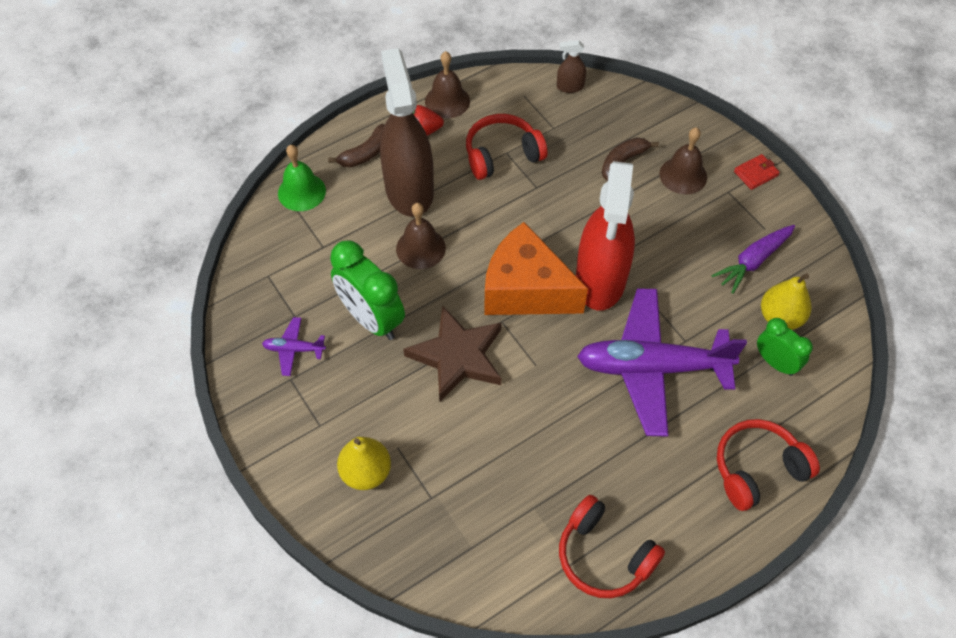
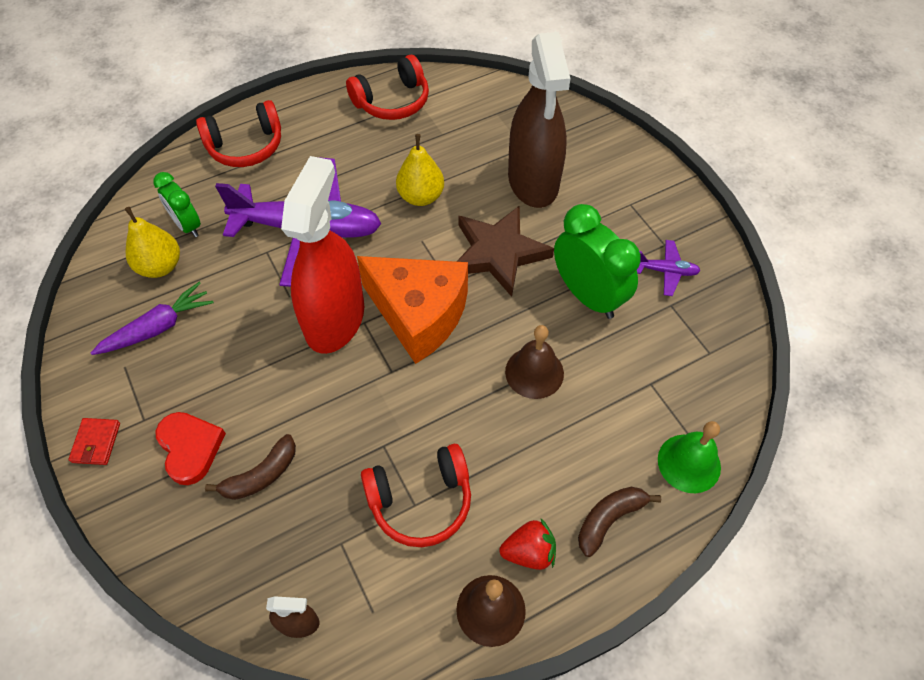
camera: 175 degrees left, 0 degrees up
yellow pear [337,437,391,490] -> yellow pear moved to [396,134,444,206]
brown spray bottle [380,48,434,217] -> brown spray bottle moved to [508,32,571,208]
red headphones [559,495,665,598] -> red headphones turned 105 degrees clockwise [346,55,429,120]
brown bell [660,127,707,194] -> red heart [156,412,226,485]
red wallet [734,154,780,190] -> red wallet turned 60 degrees counterclockwise [68,418,120,465]

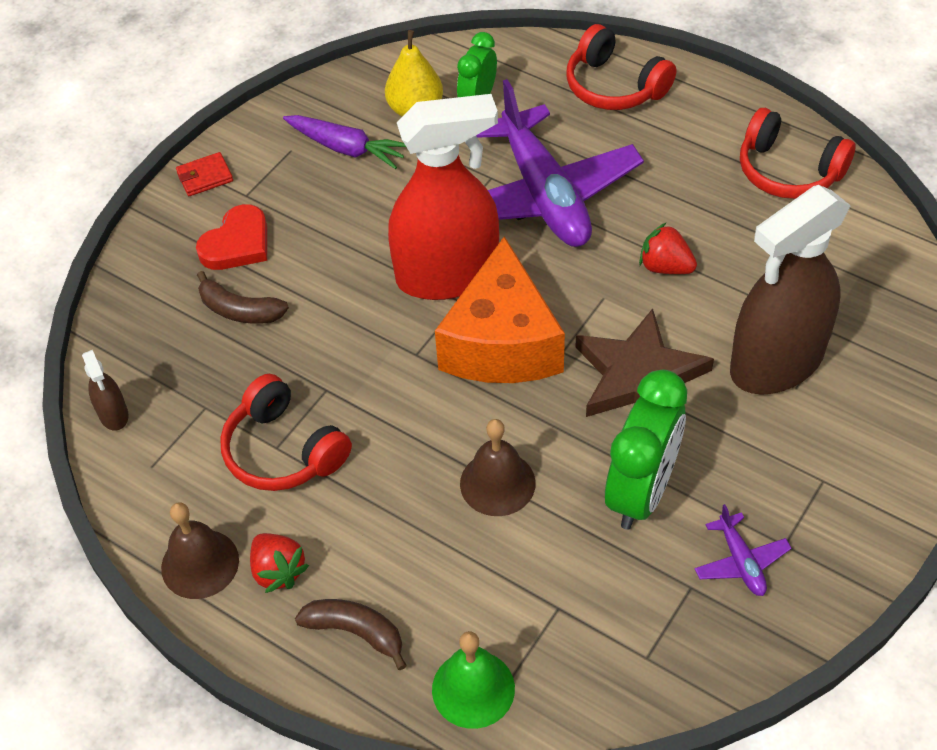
camera: 65 degrees right, 5 degrees down
yellow pear [396,134,444,206] -> red strawberry [639,223,697,274]

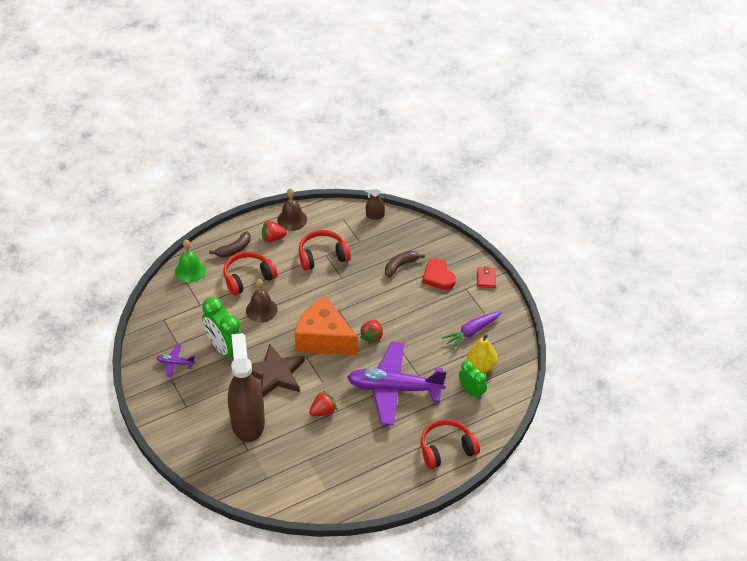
camera: 115 degrees right, 5 degrees down
red spray bottle [388,94,499,300] -> red strawberry [360,320,383,344]
red headphones [740,108,856,199] -> red headphones moved to [223,251,278,295]

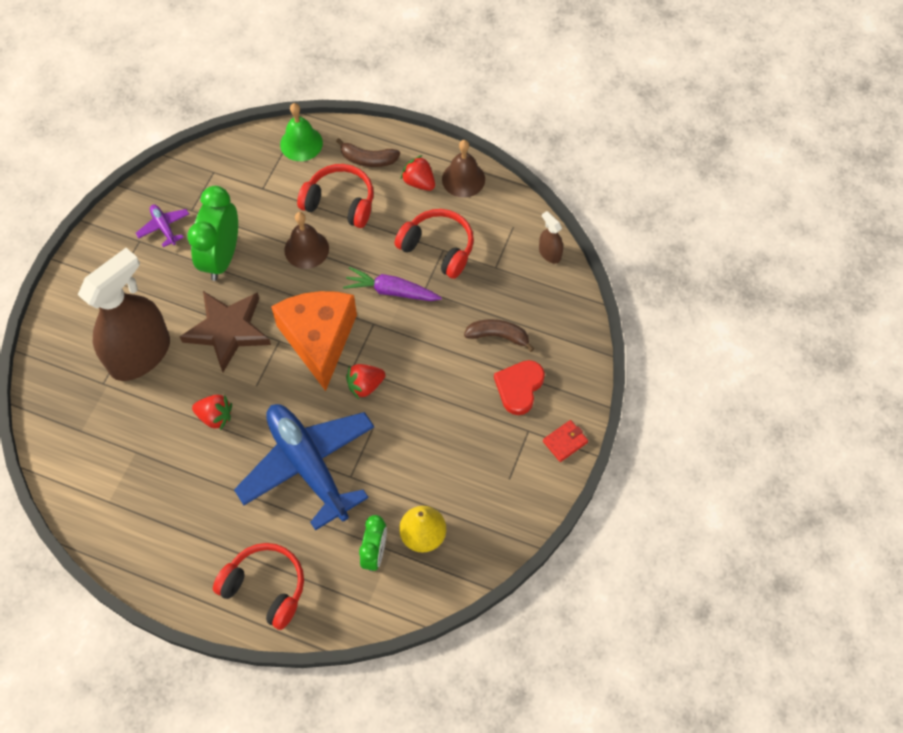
camera: 50 degrees right, 15 degrees up
purple plane [347,341,446,425] -> blue plane [234,404,374,531]
purple carrot [442,311,502,349] -> purple carrot moved to [343,267,442,301]

